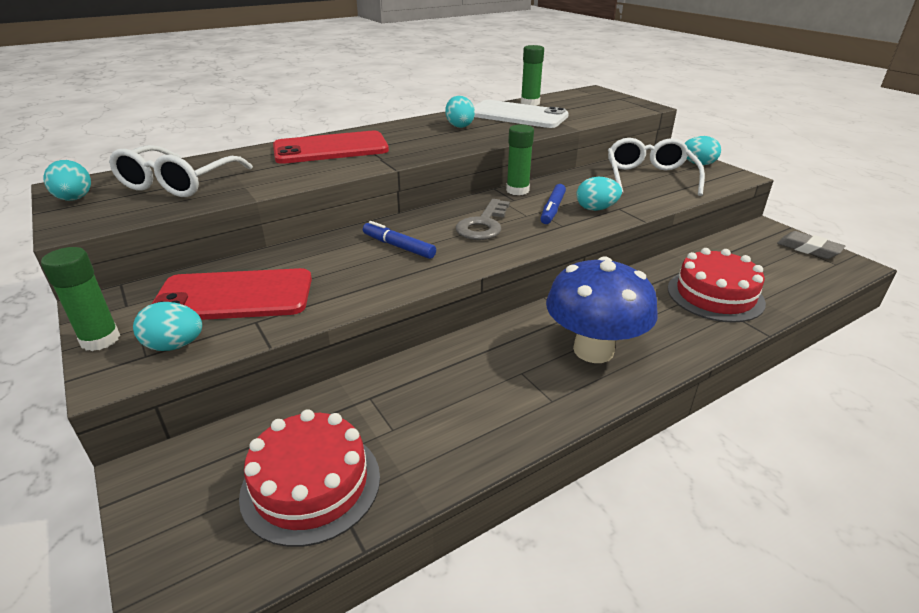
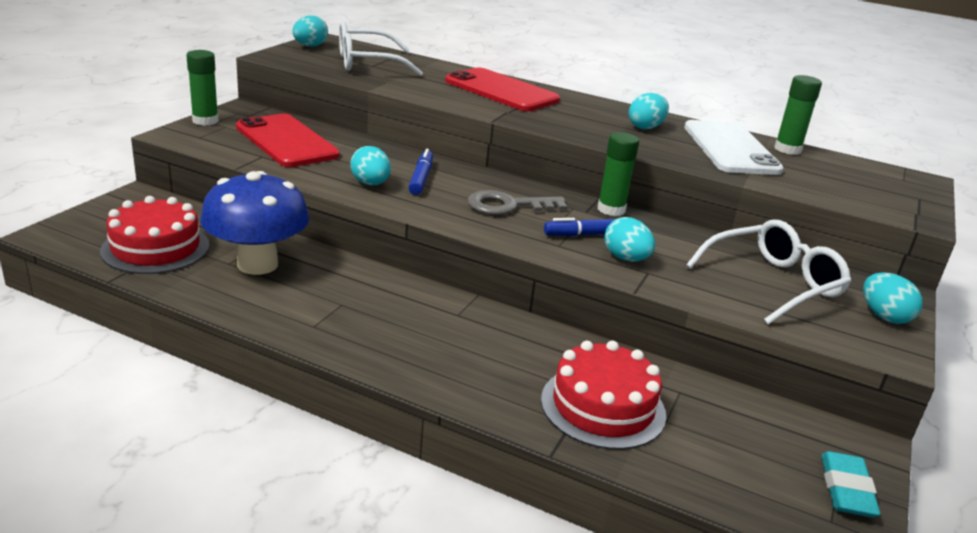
camera: 55 degrees right, 5 degrees down
turquoise egg [133,302,202,351] -> turquoise egg moved to [350,146,391,185]
blue mushroom [546,256,658,363] -> blue mushroom moved to [200,171,309,275]
grey eraser [777,231,845,259] -> turquoise eraser [822,451,881,517]

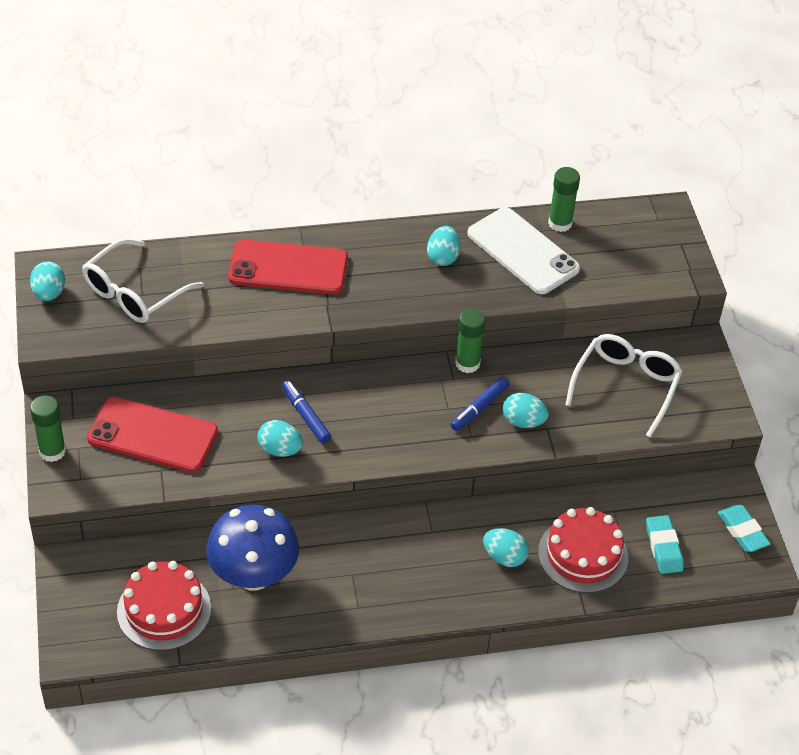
camera: 35 degrees left, 20 degrees up
grey key [468,190,567,215] -> none
turquoise egg [863,272,923,324] -> turquoise egg moved to [483,528,529,567]
none -> turquoise eraser [646,515,684,574]

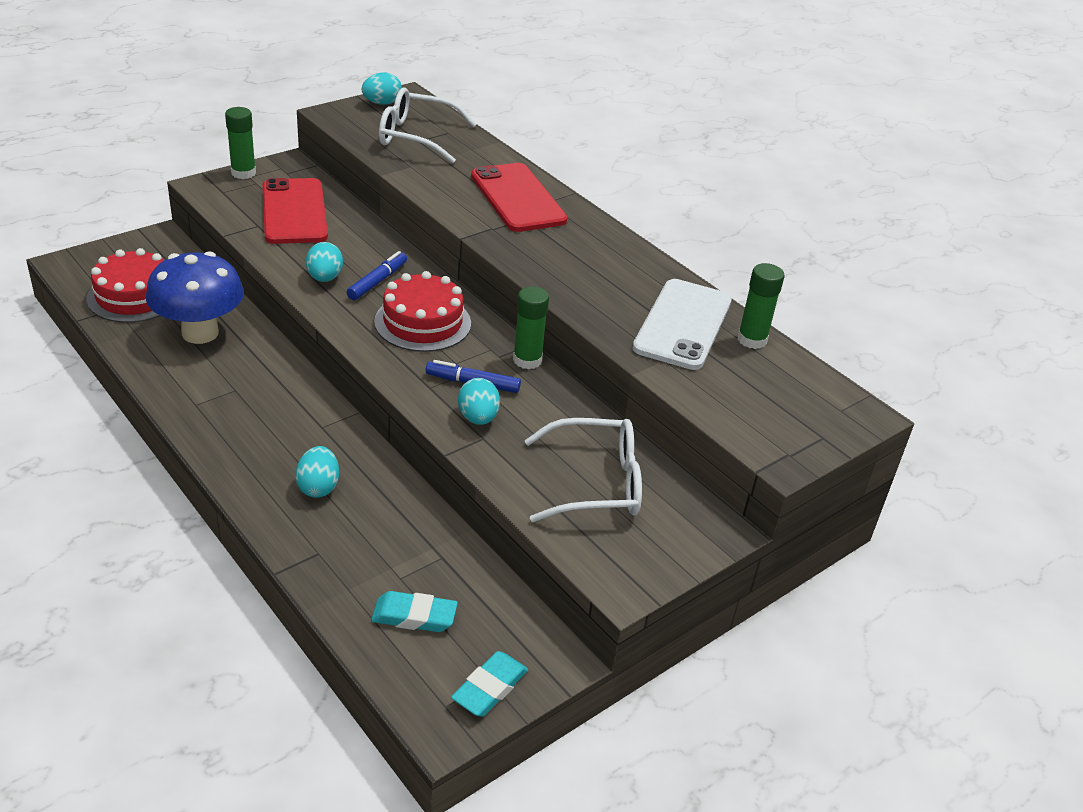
camera: 60 degrees right, 10 degrees down
turquoise egg [427,226,460,266] -> none
red cake [538,507,628,593] -> red cake moved to [374,271,471,352]
turquoise eraser [646,515,684,574] -> turquoise eraser turned 45 degrees clockwise [371,591,458,632]

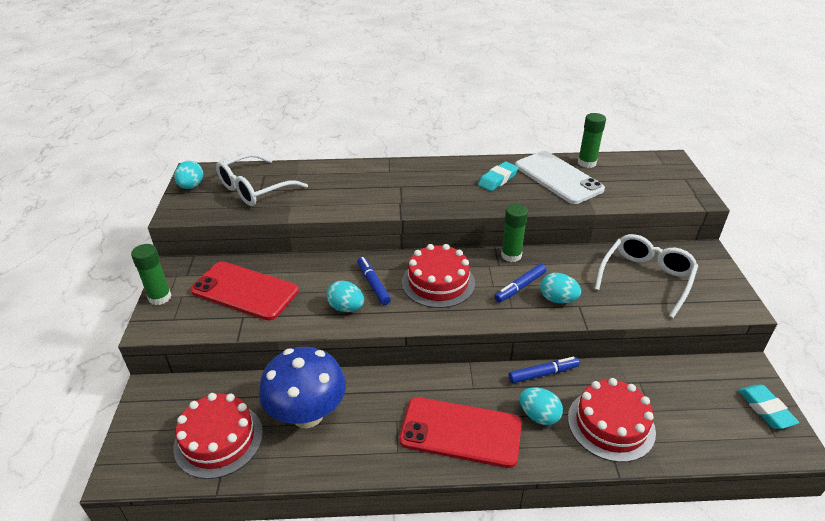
camera: 50 degrees left, 0 degrees up
turquoise eraser [371,591,458,632] -> turquoise eraser moved to [478,162,518,191]
red phone [471,163,567,232] -> red phone moved to [399,397,522,468]
none -> blue marker [509,357,580,383]
none -> red cake [568,378,656,462]

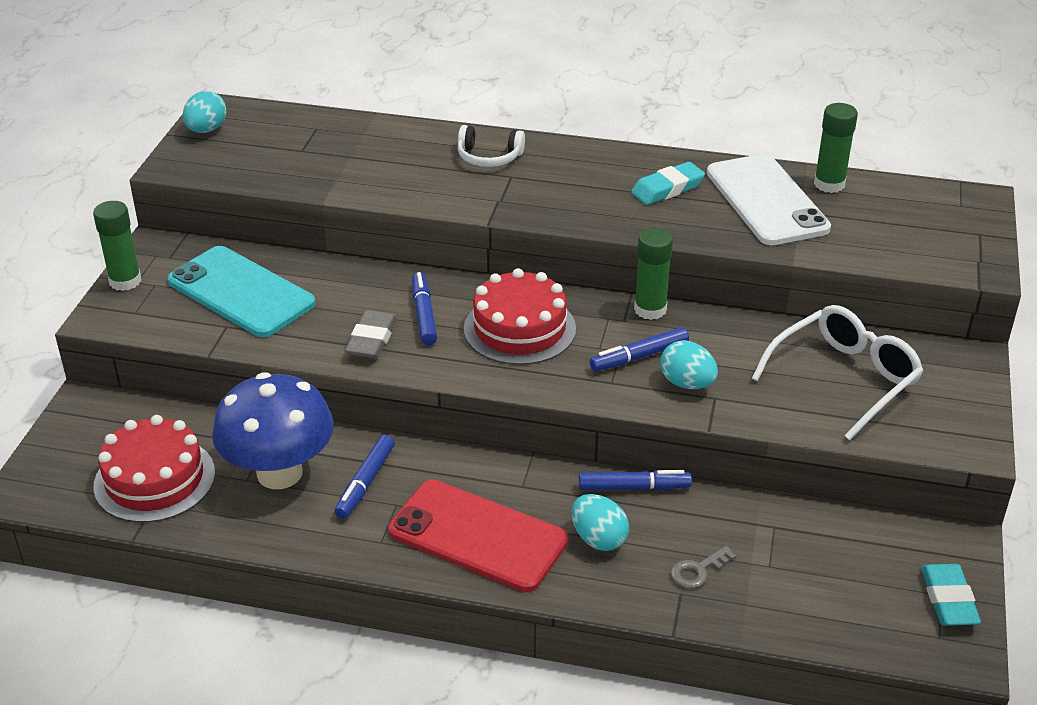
camera: 15 degrees right, 0 degrees up
red phone [190,261,299,321] -> turquoise phone [168,246,316,337]
white glasses [216,153,308,206] -> none
turquoise egg [327,281,364,312] -> grey eraser [345,310,397,358]
red cake [568,378,656,462] -> grey key [671,546,736,588]
none -> blue marker [335,435,395,519]
none -> white headphones [457,125,525,167]

